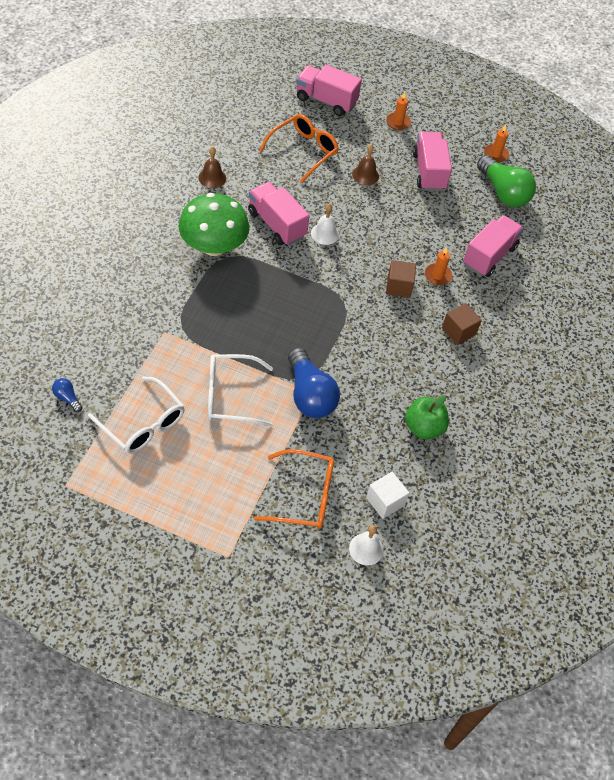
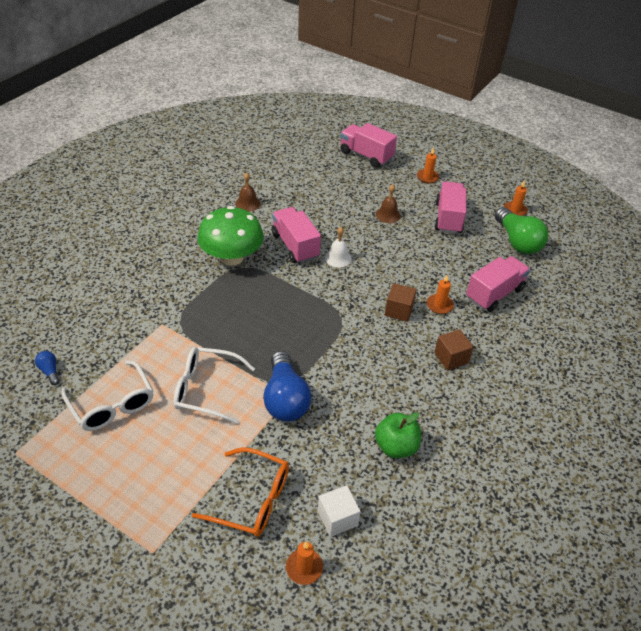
camera: 15 degrees right, 10 degrees down
orange glasses [259,114,339,183] -> none
white bell [349,525,384,566] -> orange candle [286,542,323,585]

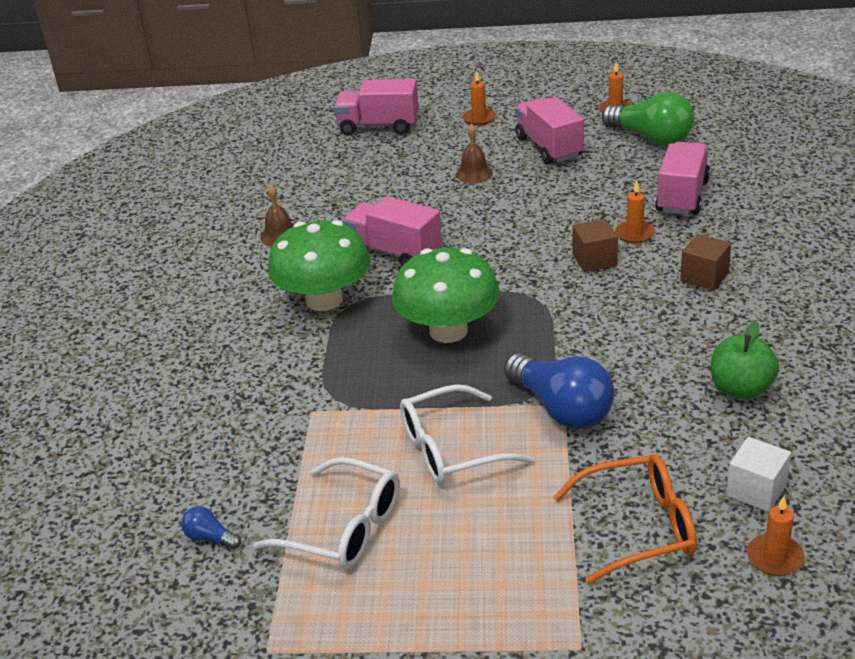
camera: 25 degrees left, 10 degrees down
white bell [325,227,352,268] -> none
none -> green mushroom [392,248,500,343]

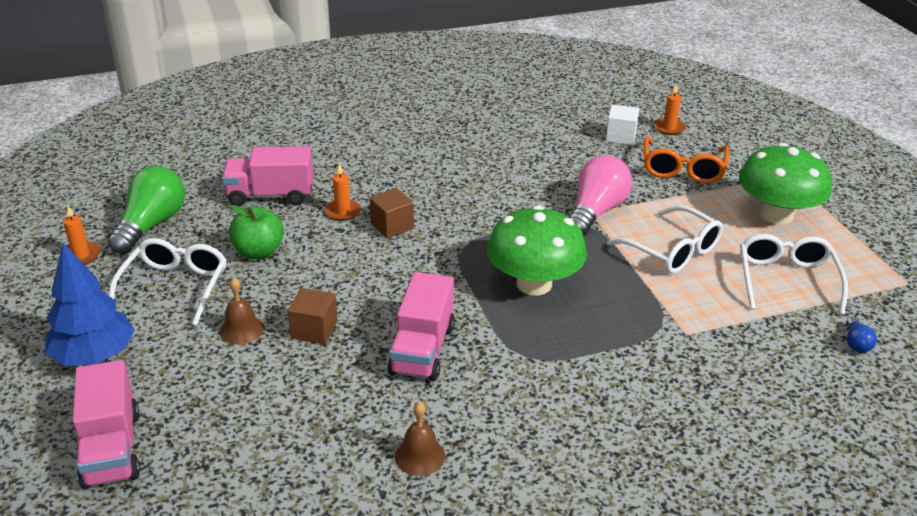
camera: 115 degrees left, 0 degrees up
green mushroom [268,220,370,311] -> green mushroom moved to [739,143,832,224]
orange candle [463,71,496,126] -> blue tree [45,243,135,366]
blue light bulb [504,353,614,429] -> pink light bulb [569,155,632,237]
pink truck [515,97,584,164] -> white glasses [109,238,227,326]
orange glasses [553,454,697,584] -> orange glasses turned 135 degrees counterclockwise [644,136,729,183]
brown cube [680,234,731,291] -> brown cube moved to [288,288,338,344]
green apple [711,321,779,399] -> green apple moved to [229,205,284,259]

